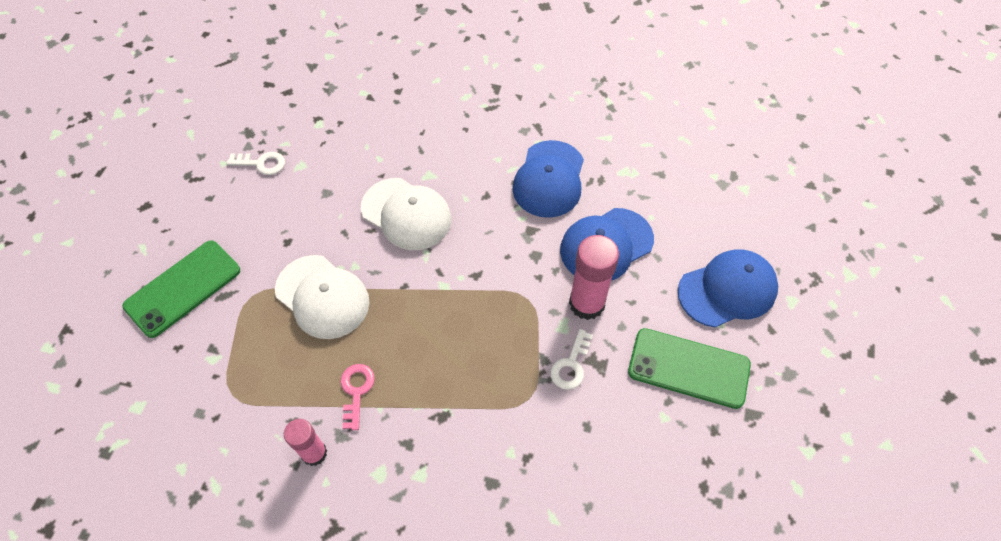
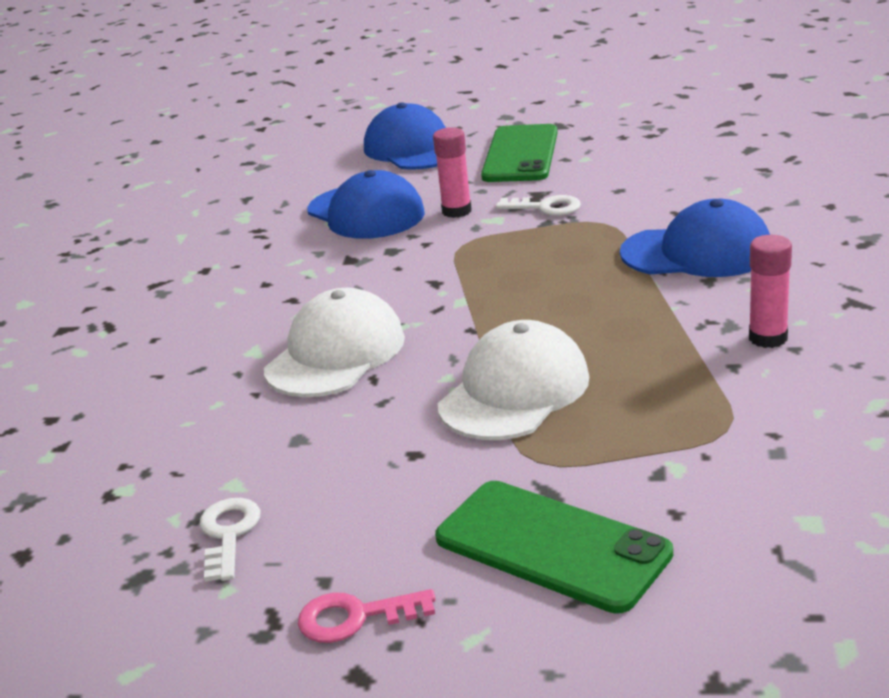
camera: 95 degrees left, 30 degrees down
pink key [341,364,375,430] -> pink key moved to [298,589,436,643]
blue cap [512,140,584,218] -> blue cap moved to [620,199,770,277]
pink glue stick [569,235,619,320] -> pink glue stick [433,127,472,218], size x0.63

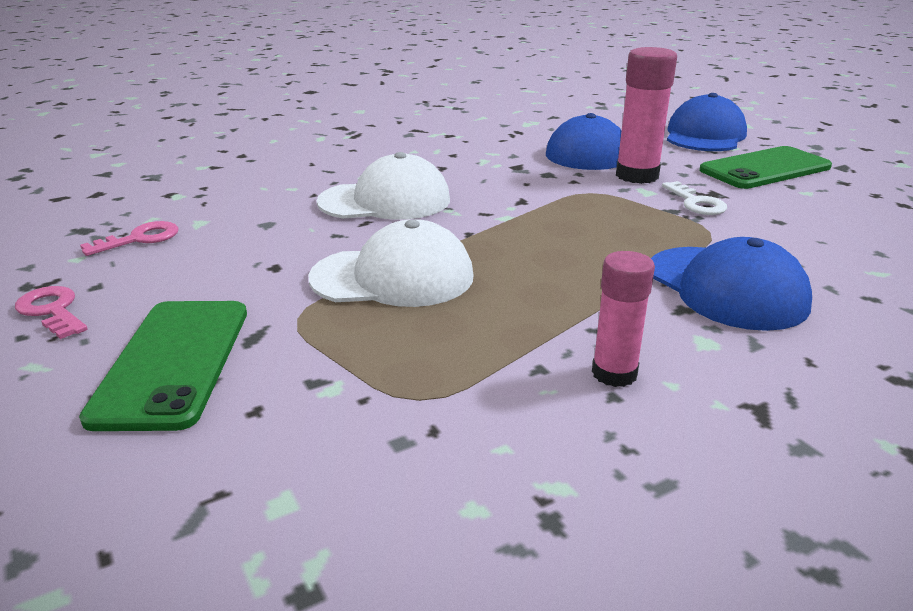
camera: 50 degrees right, 0 degrees up
white key [200,498,260,582] -> pink key [80,221,179,256]
pink glue stick [433,127,472,218] -> pink glue stick [616,47,677,184], size x1.58

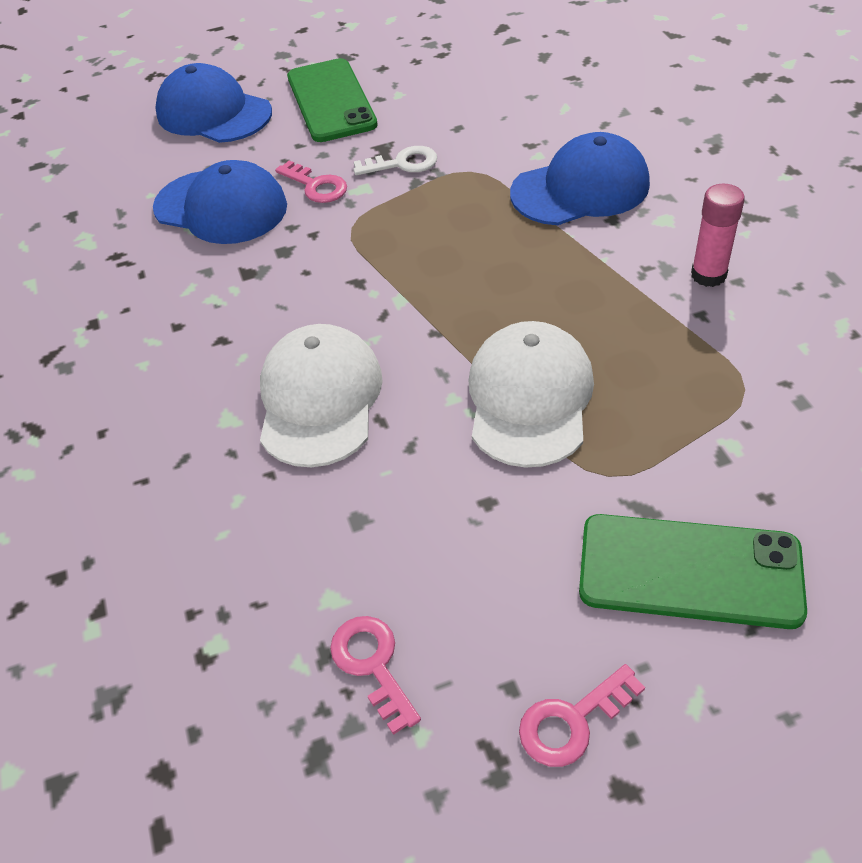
camera: 75 degrees left, 20 degrees up
pink glue stick [616,47,677,184] -> pink key [275,160,347,203]

